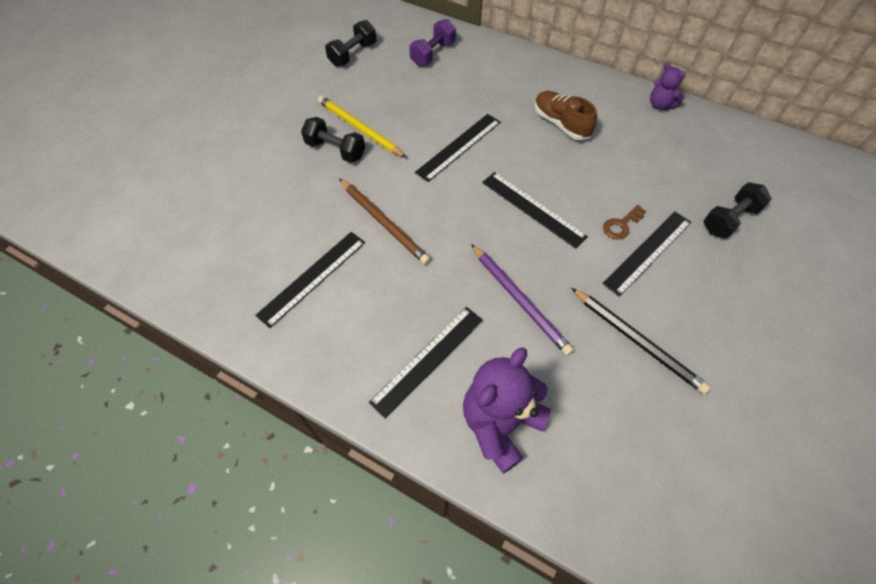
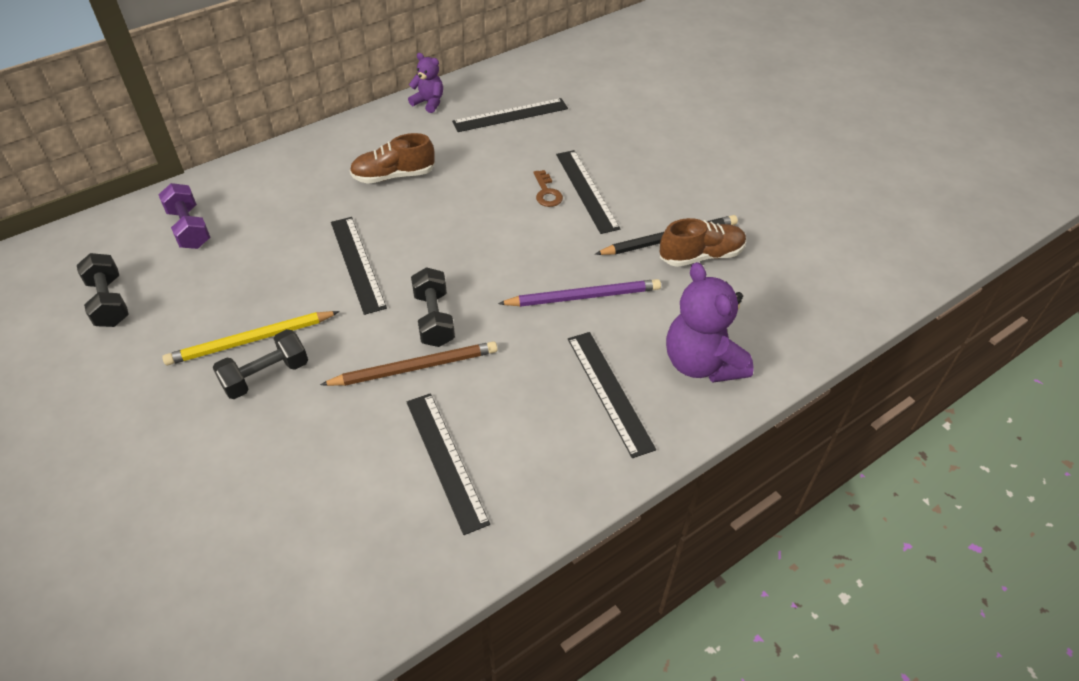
camera: 65 degrees left, 10 degrees down
black ruler [482,172,588,249] -> black ruler moved to [452,98,568,132]
purple teddy bear [650,62,685,110] -> purple teddy bear turned 135 degrees counterclockwise [408,53,443,113]
black dumbbell [704,182,772,239] -> black dumbbell moved to [411,267,455,347]
none -> brown shoe [660,218,746,267]

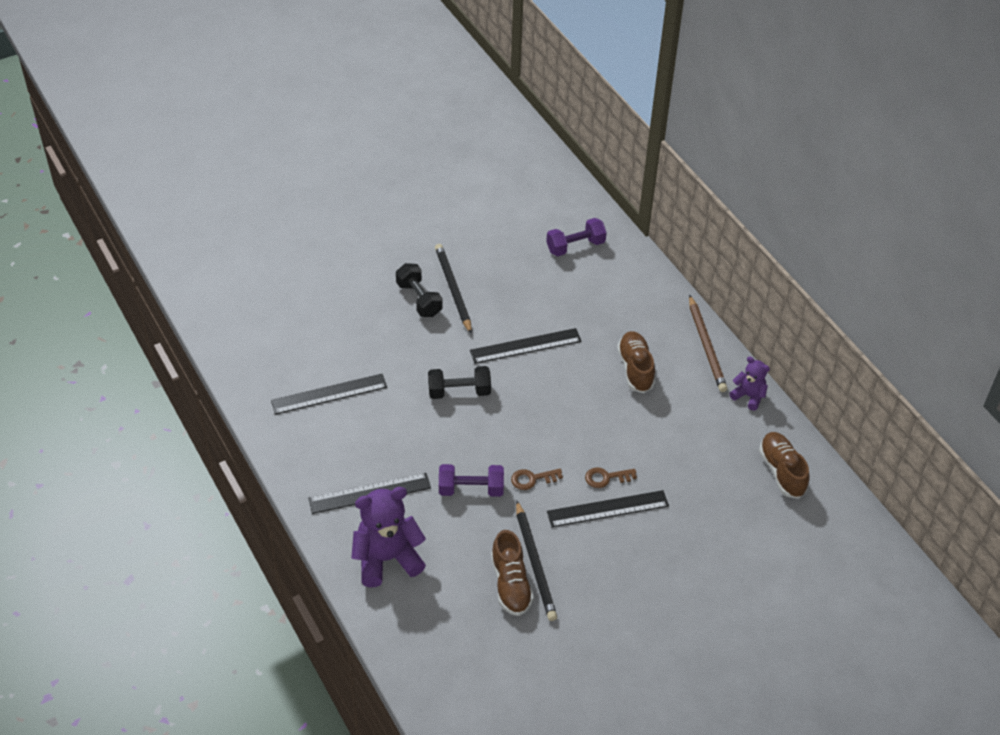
camera: 95 degrees right, 0 degrees up
black dumbbell [77,253,129,327] -> none
yellow pencil [162,311,339,365] -> black pencil [435,244,472,334]
brown pencil [320,341,498,386] -> brown pencil moved to [689,295,727,392]
purple teddy bear [408,53,443,113] -> purple teddy bear turned 90 degrees counterclockwise [729,356,770,411]
black ruler [452,98,568,132] -> none
purple pencil [498,279,661,307] -> purple dumbbell [439,464,504,497]
none -> brown key [511,469,563,490]
none -> brown shoe [759,432,810,499]

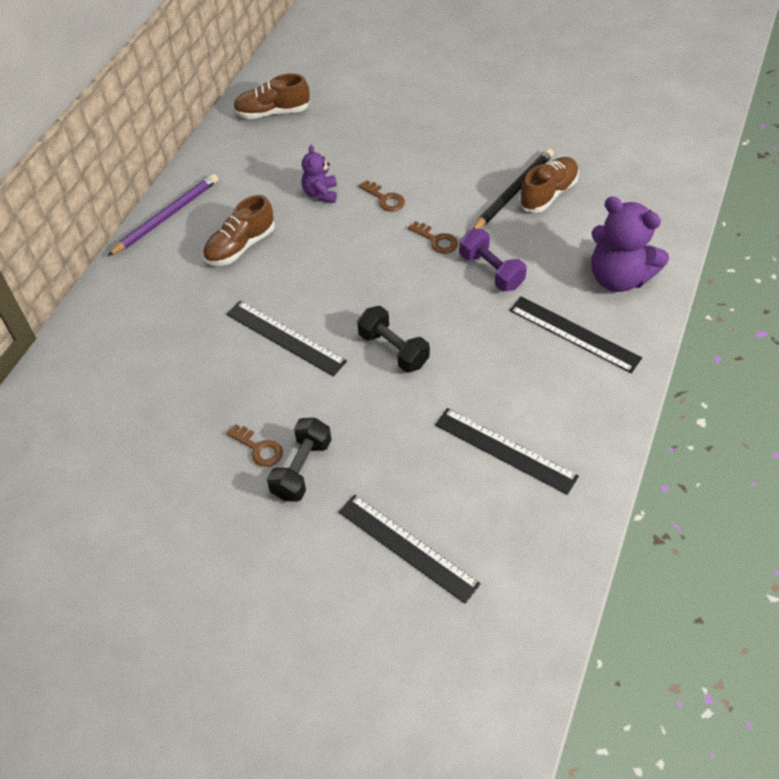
camera: 125 degrees left, 5 degrees up
black pencil [435,244,472,334] -> brown key [226,424,283,467]
purple dumbbell [546,218,607,256] -> none
black ruler [547,490,669,527] -> black ruler moved to [339,494,481,604]
brown pencil [689,295,727,392] -> purple pencil [108,174,219,256]
purple teddy bear [729,356,770,411] -> purple teddy bear moved to [302,145,337,203]
brown shoe [759,432,810,499] -> brown shoe turned 45 degrees clockwise [233,73,310,119]

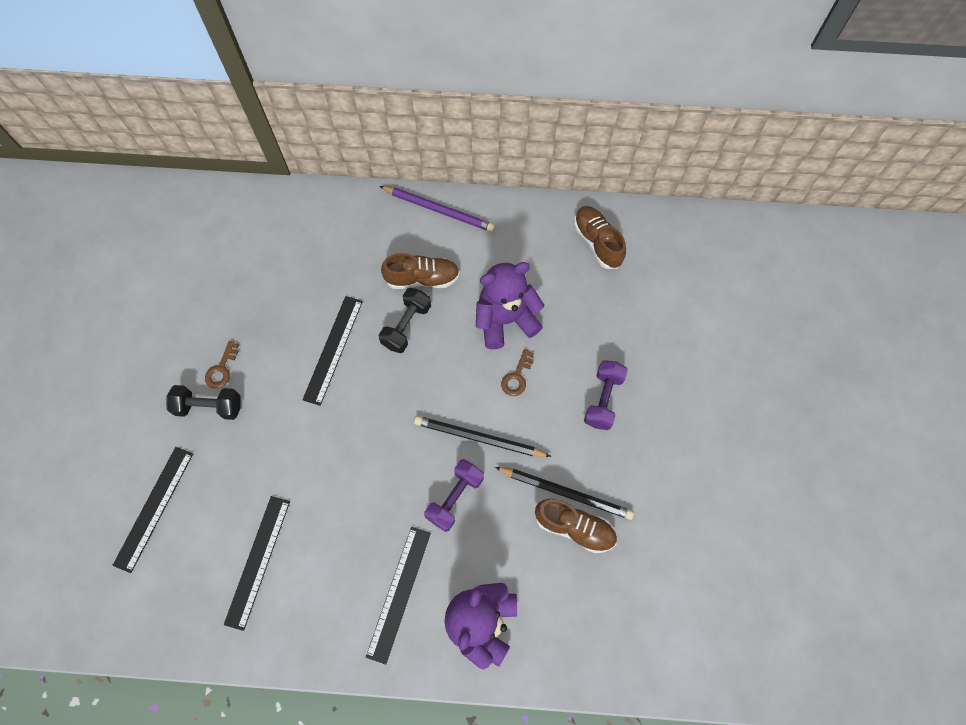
camera: 70 degrees right, 15 degrees up
brown shoe [203,195,275,266] -> brown shoe turned 150 degrees clockwise [381,253,460,289]
purple teddy bear [302,145,337,203] -> purple teddy bear [476,262,544,349], size x1.85
black dumbbell [357,306,430,373] -> black dumbbell moved to [379,288,431,353]
brown key [408,221,458,254] -> black pencil [414,416,551,457]
none -> purple dumbbell [584,360,628,430]

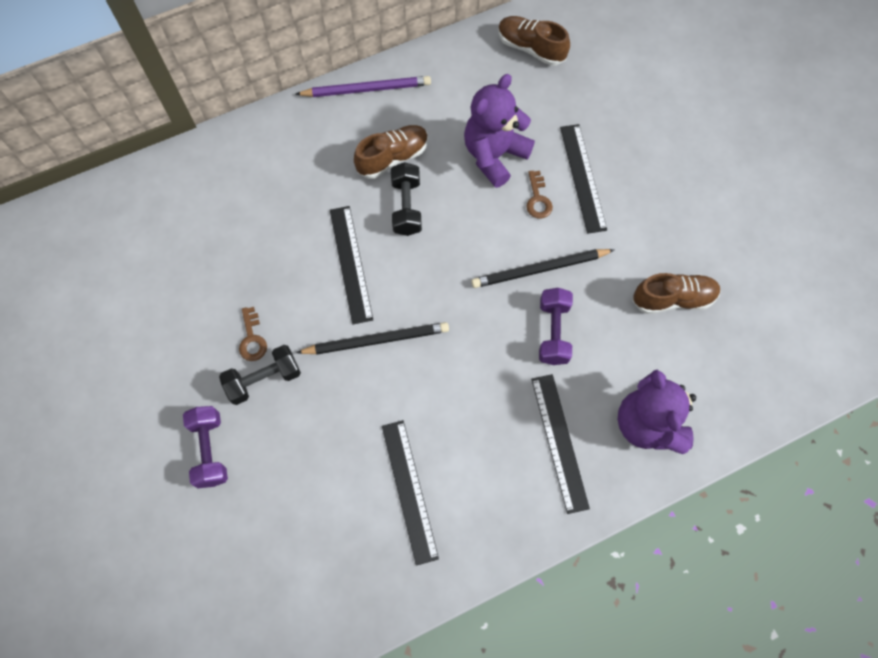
camera: 30 degrees left, 0 degrees up
black ruler [112,447,193,573] -> black ruler moved to [560,124,607,234]
black pencil [495,467,634,520] -> black pencil moved to [296,322,449,354]
purple dumbbell [584,360,628,430] -> purple dumbbell moved to [183,406,228,488]

